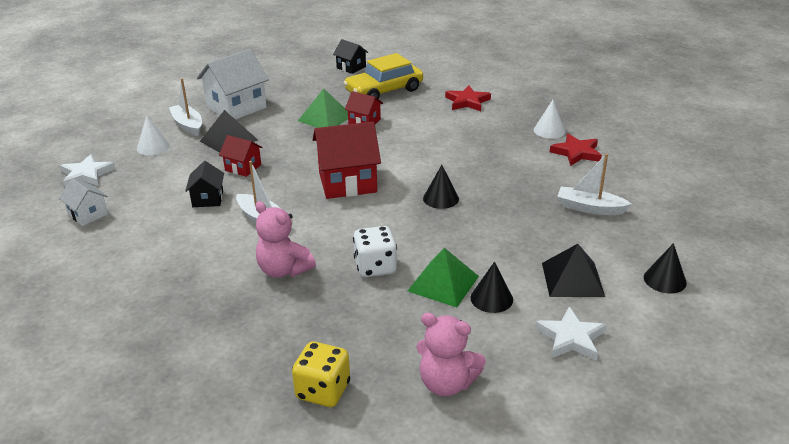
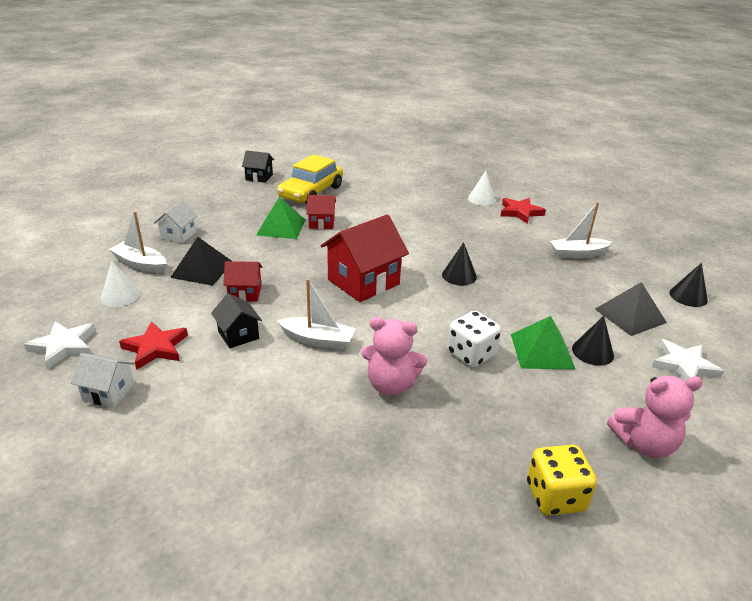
camera: 30 degrees left, 0 degrees up
white house [197,49,269,120] -> white house [154,201,197,243], size x0.53
red star [445,86,491,111] -> red star moved to [119,321,188,370]

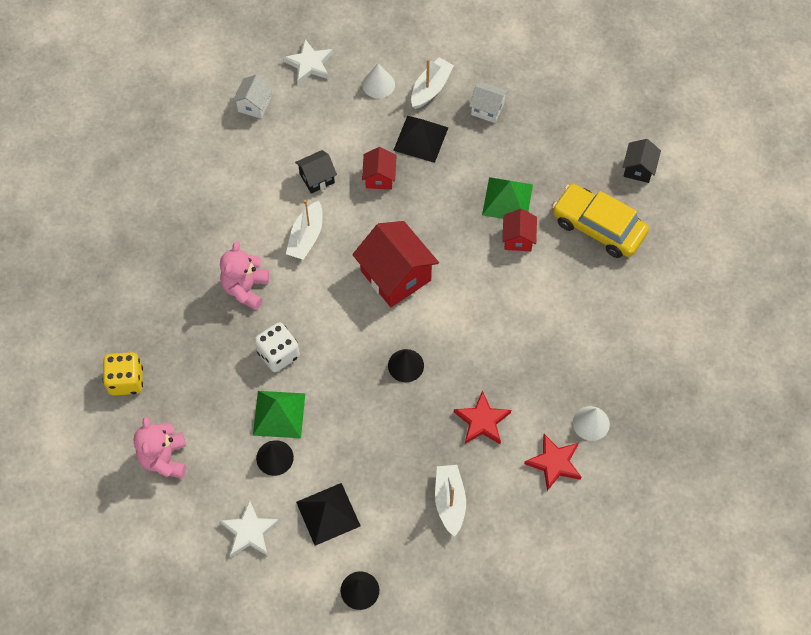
camera: 95 degrees right, 30 degrees up
red star [119,321,188,370] -> red star moved to [454,390,511,444]

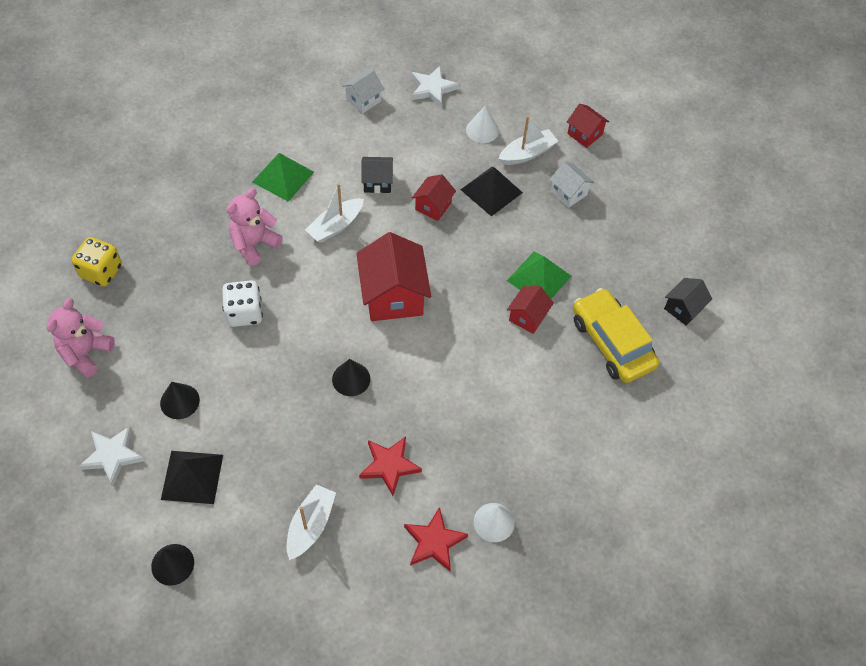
camera: 25 degrees right, 5 degrees down
green pyramid [253,391,305,438] -> green pyramid moved to [252,153,314,202]
none -> red house [567,104,609,148]

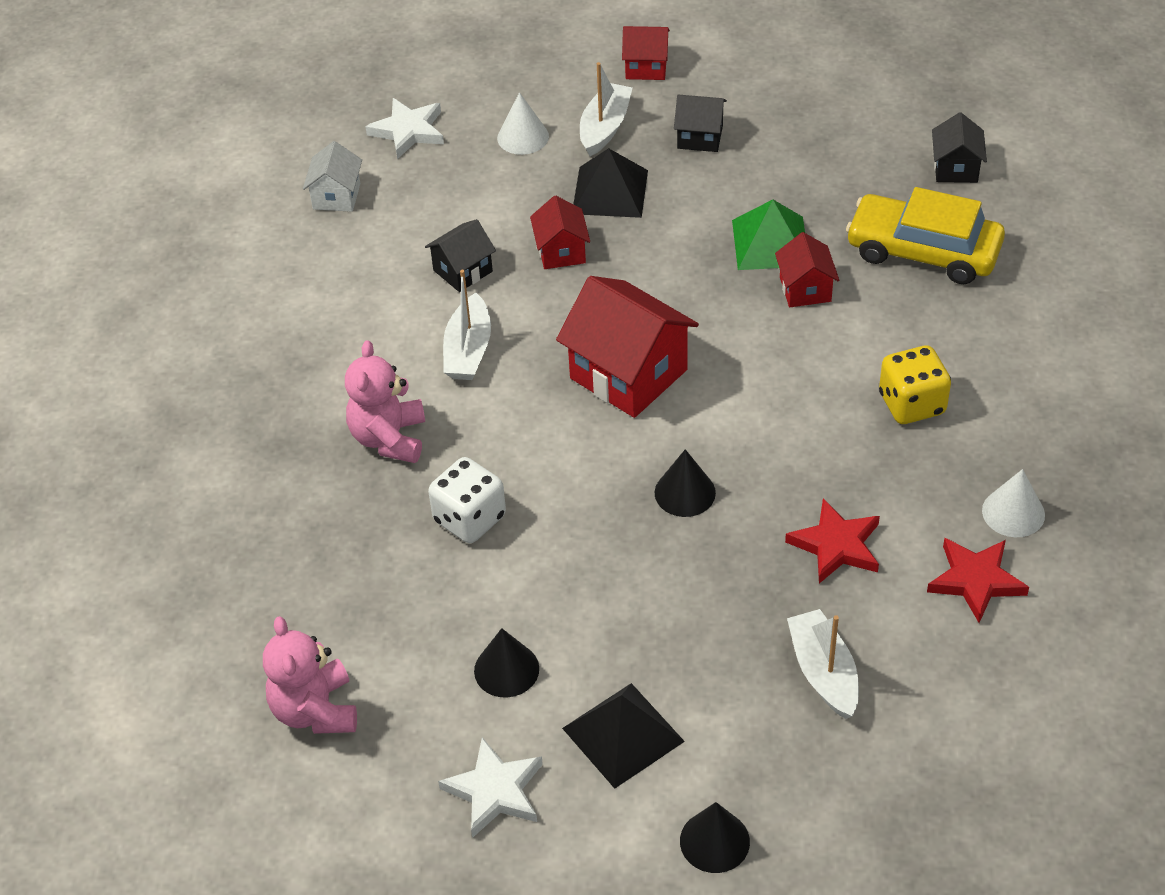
camera: 35 degrees left, 10 degrees down
yellow dice [72,237,122,287] -> yellow dice moved to [879,345,951,424]
green pyramid [252,153,314,202] -> none
white house [549,162,594,208] -> black house [674,94,727,152]

